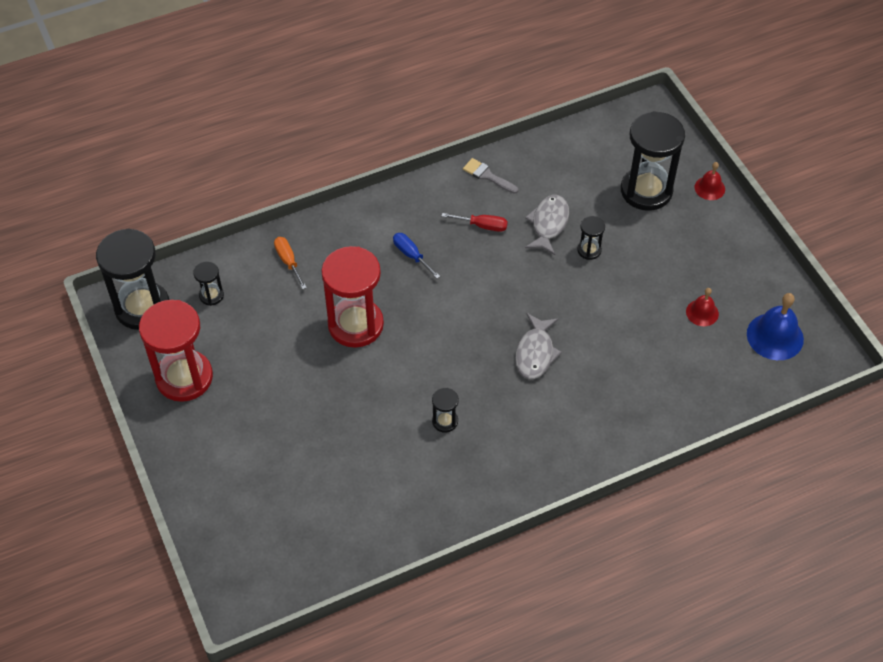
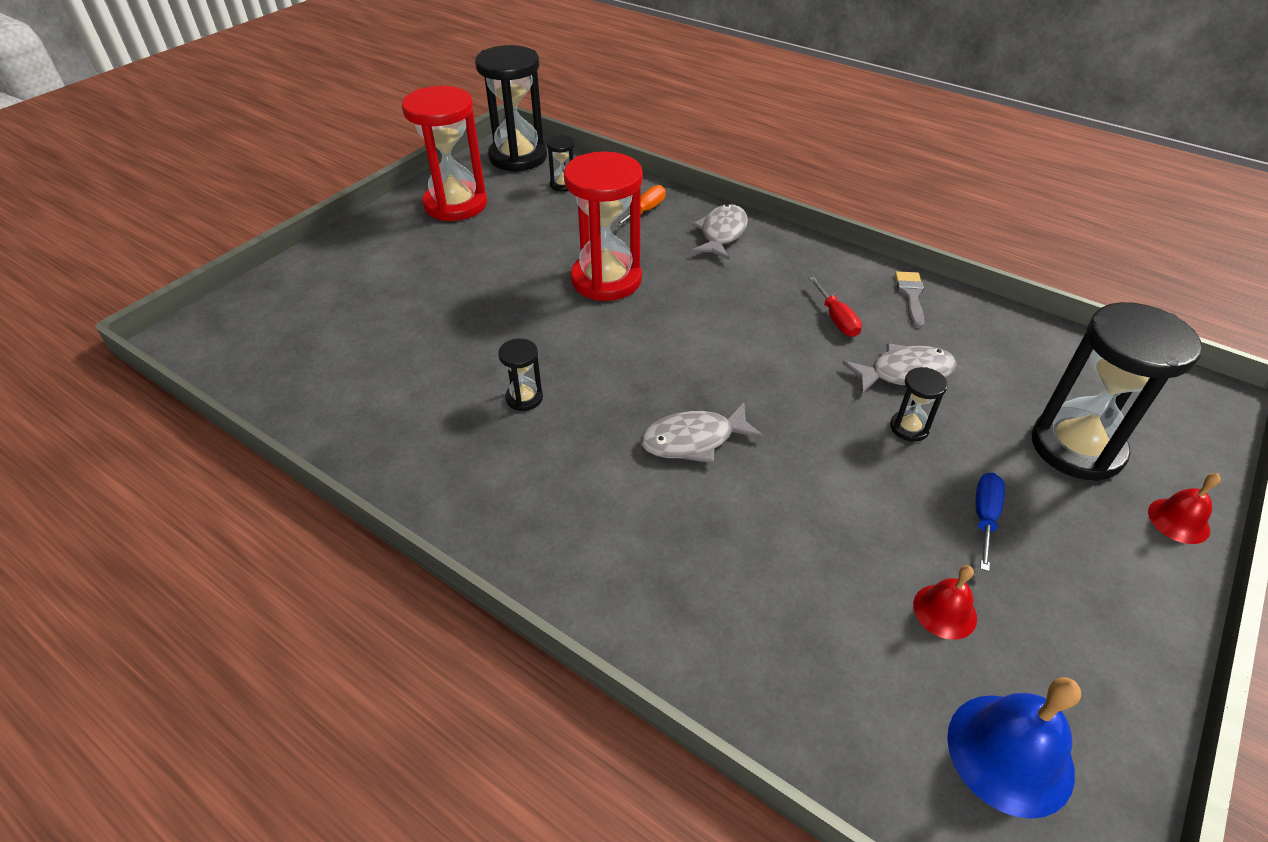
camera: 60 degrees right, 10 degrees down
blue screwdriver [393,233,440,279] -> blue screwdriver moved to [976,473,1005,571]
none -> grey fish [691,204,748,260]

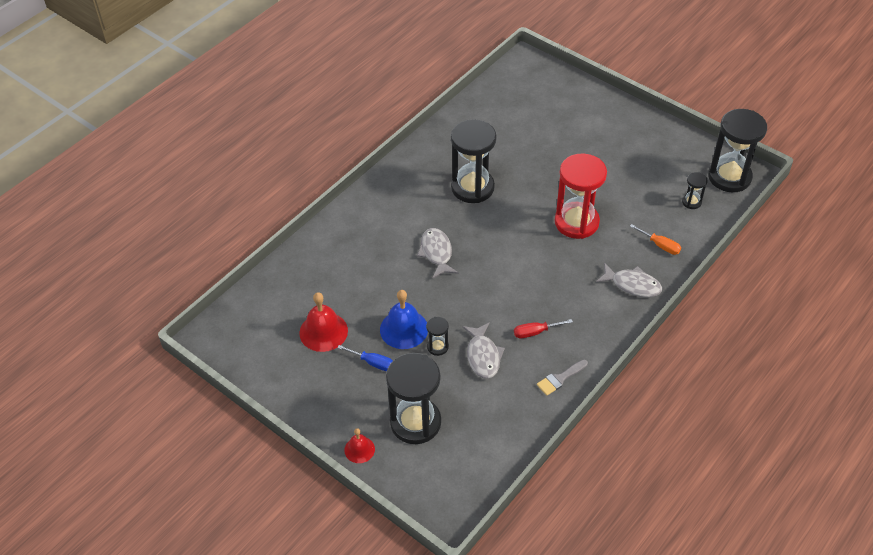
camera: 95 degrees right, 5 degrees up
red hourglass [402,86,487,221] -> none
black hourglass [498,339,543,411] -> black hourglass [451,119,497,203], size x2.24
grey brush [895,271,925,328] -> grey brush turned 135 degrees clockwise [537,360,588,396]
red bell [913,565,977,640] -> red bell [299,292,348,352], size x1.72
blue bell [947,677,1081,819] -> blue bell moved to [380,290,428,349]

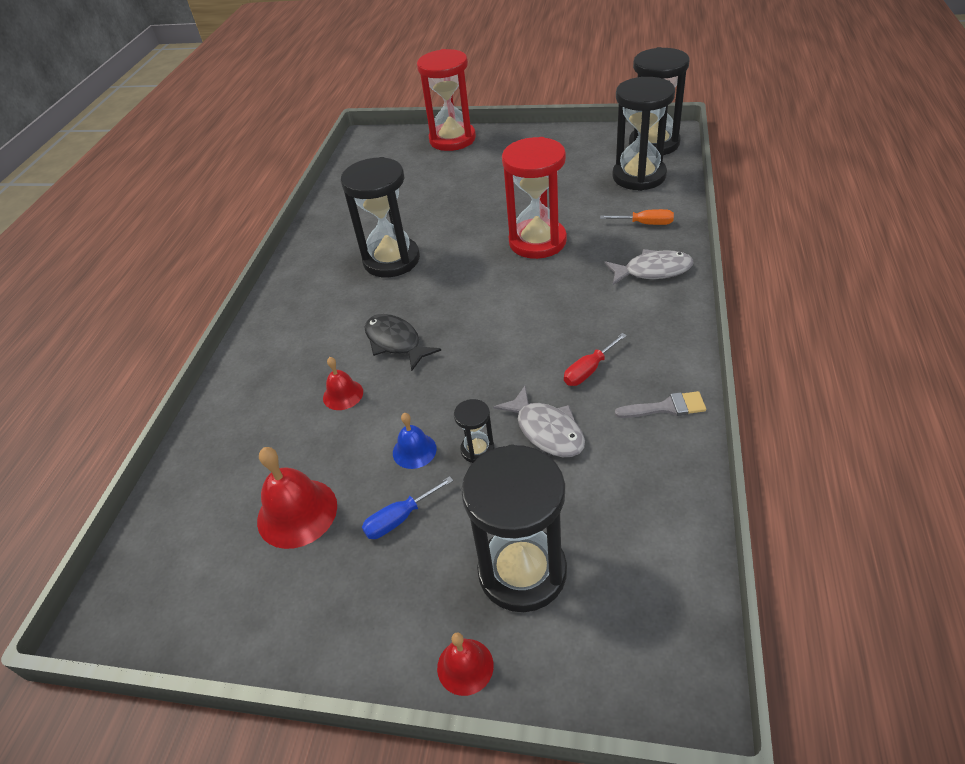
camera: 25 degrees left, 5 degrees down
blue screwdriver [337,345,393,371] -> blue screwdriver turned 150 degrees clockwise [362,476,453,539]
blue bell [380,290,428,349] -> blue bell [393,413,437,469], size x0.58
grey fish [417,228,458,279] -> black fish [365,314,441,371]
grey brush [537,360,588,396] -> grey brush turned 120 degrees counterclockwise [615,391,706,418]
black hourglass [682,172,708,209] -> black hourglass [612,77,675,191], size x2.24
none -> red bell [323,357,363,410]
none -> red hourglass [417,49,476,151]

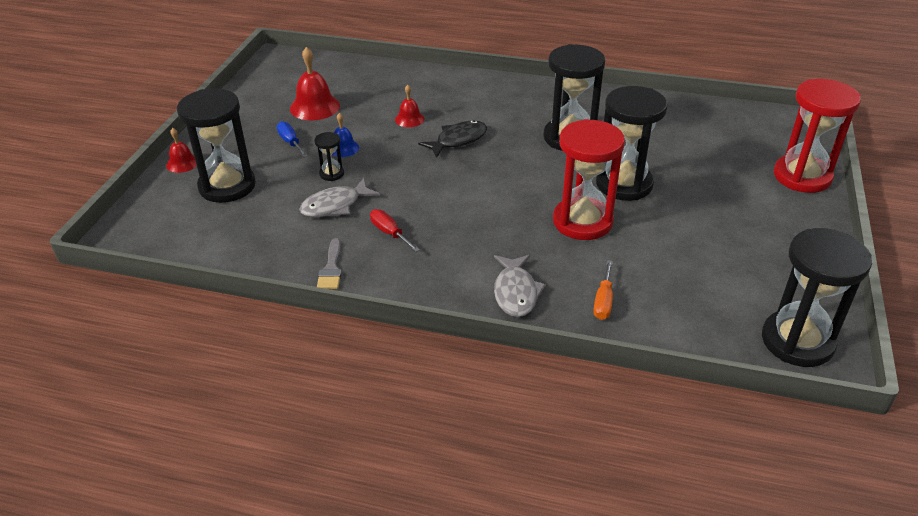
camera: 90 degrees right, 5 degrees down
black hourglass [612,77,675,191] -> black hourglass moved to [596,86,668,201]

